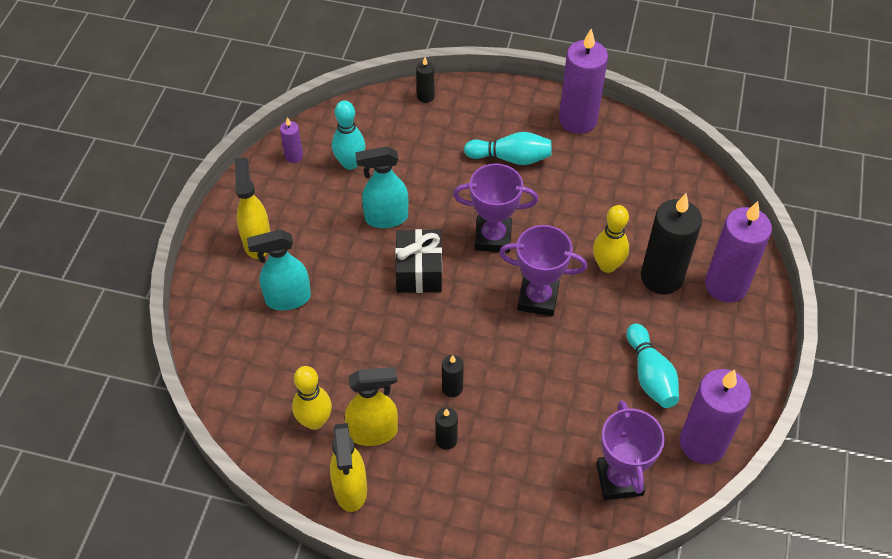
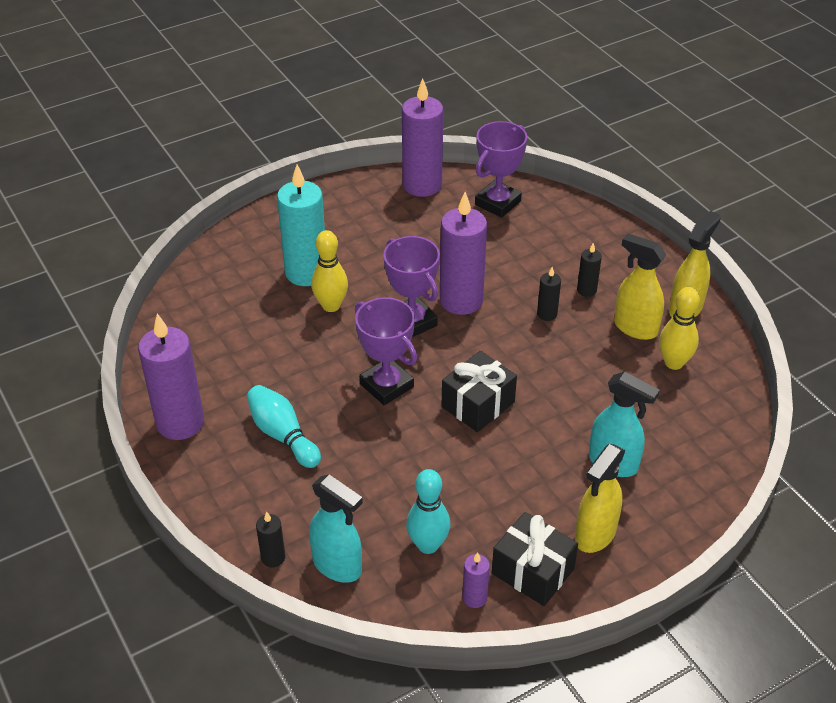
camera: 135 degrees left, 10 degrees down
turquoise spray bottle [355,146,408,228] -> turquoise spray bottle moved to [309,475,363,583]
turquoise bowling pin [626,323,679,408] -> none
black candle [641,193,702,294] -> turquoise candle [277,165,325,286]
purple candle [705,201,772,302] -> purple candle moved to [440,192,487,315]
none -> black gift [492,512,578,606]

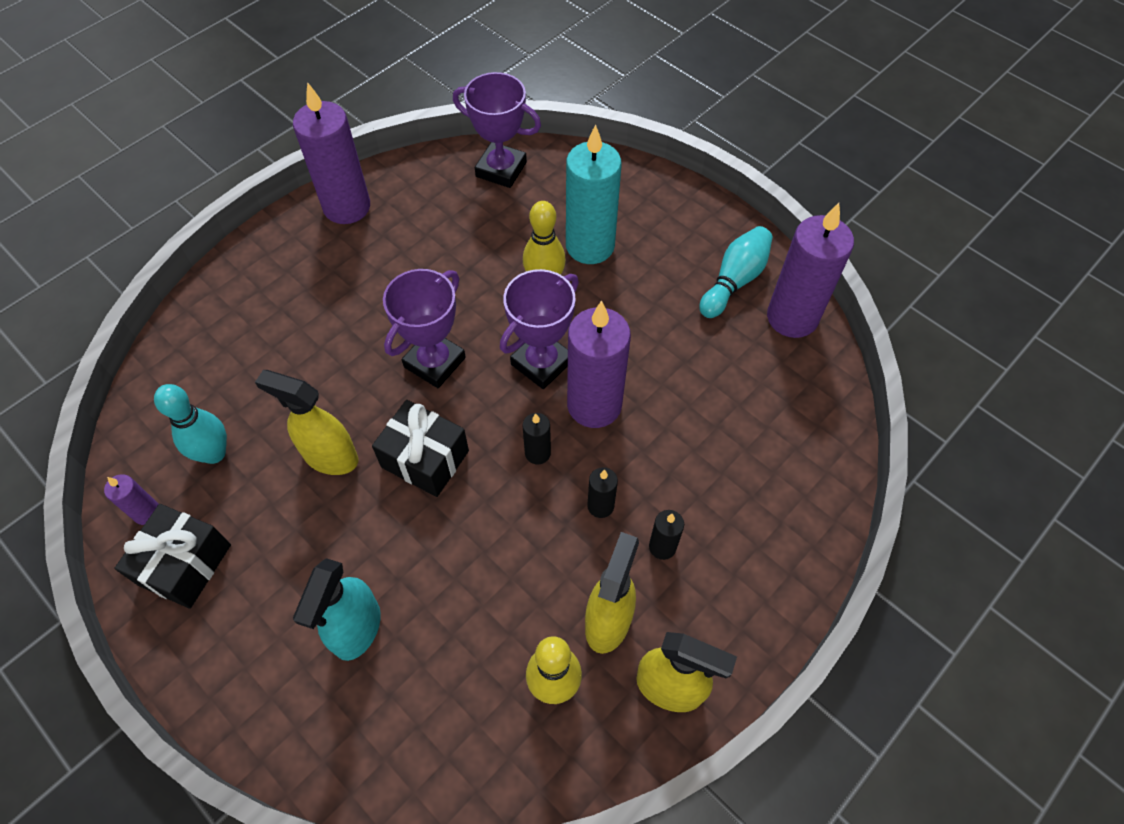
camera: 75 degrees right, 15 degrees up
turquoise bowling pin [247,385,321,468] -> turquoise bowling pin moved to [699,226,773,318]
black candle [256,511,285,567] -> black candle moved to [523,413,551,464]
turquoise spray bottle [309,475,363,583] -> none
purple trophy [475,121,527,218] -> purple trophy moved to [453,72,541,188]
yellow spray bottle [575,444,625,553] -> yellow spray bottle moved to [255,370,358,475]

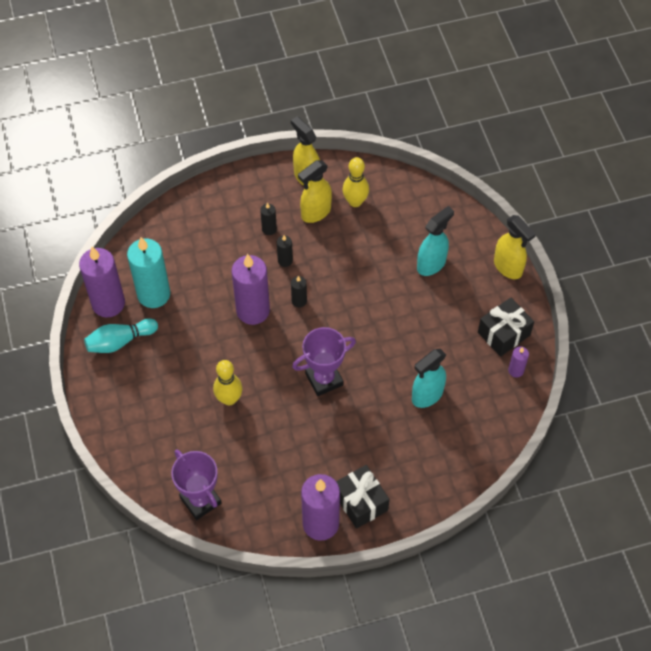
camera: 150 degrees left, 0 degrees up
turquoise bowling pin [154,384,227,464] -> none
yellow spray bottle [255,370,358,475] -> yellow spray bottle moved to [494,215,536,279]
black gift [372,400,469,497] -> black gift moved to [336,465,389,529]
purple trophy [500,269,579,389] -> none
turquoise candle [566,124,622,264] -> turquoise candle moved to [127,237,170,308]
none -> turquoise spray bottle [412,349,446,408]

